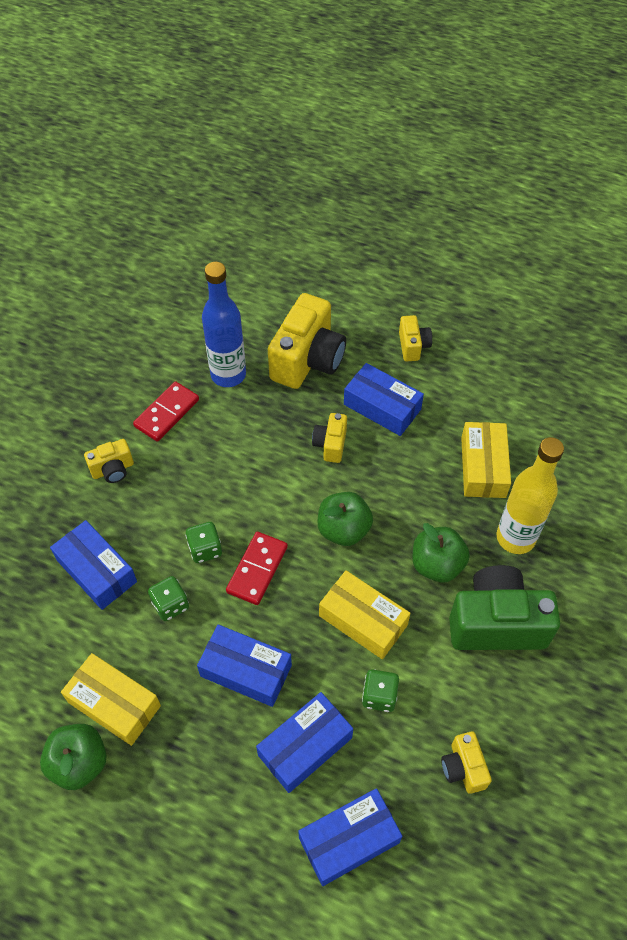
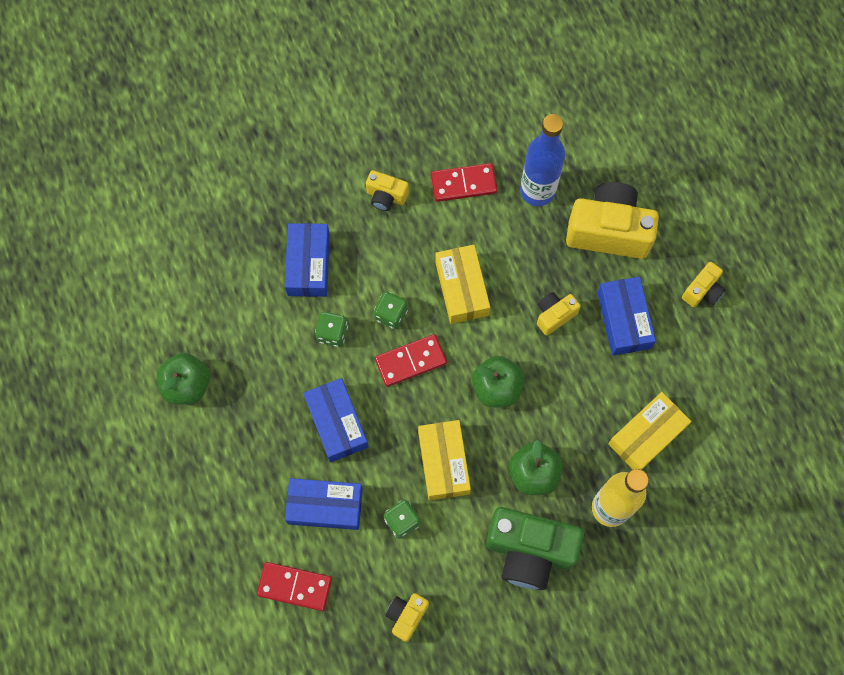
camera: 45 degrees right, 15 degrees up
yellow box [61,653,161,746] -> yellow box moved to [435,245,490,324]
yellow camera [268,293,346,389] -> yellow camera turned 150 degrees counterclockwise [566,182,659,259]
blue box [298,788,402,886] -> red domino [257,562,332,611]
green camera [449,565,560,650] -> green camera turned 150 degrees clockwise [486,507,584,590]

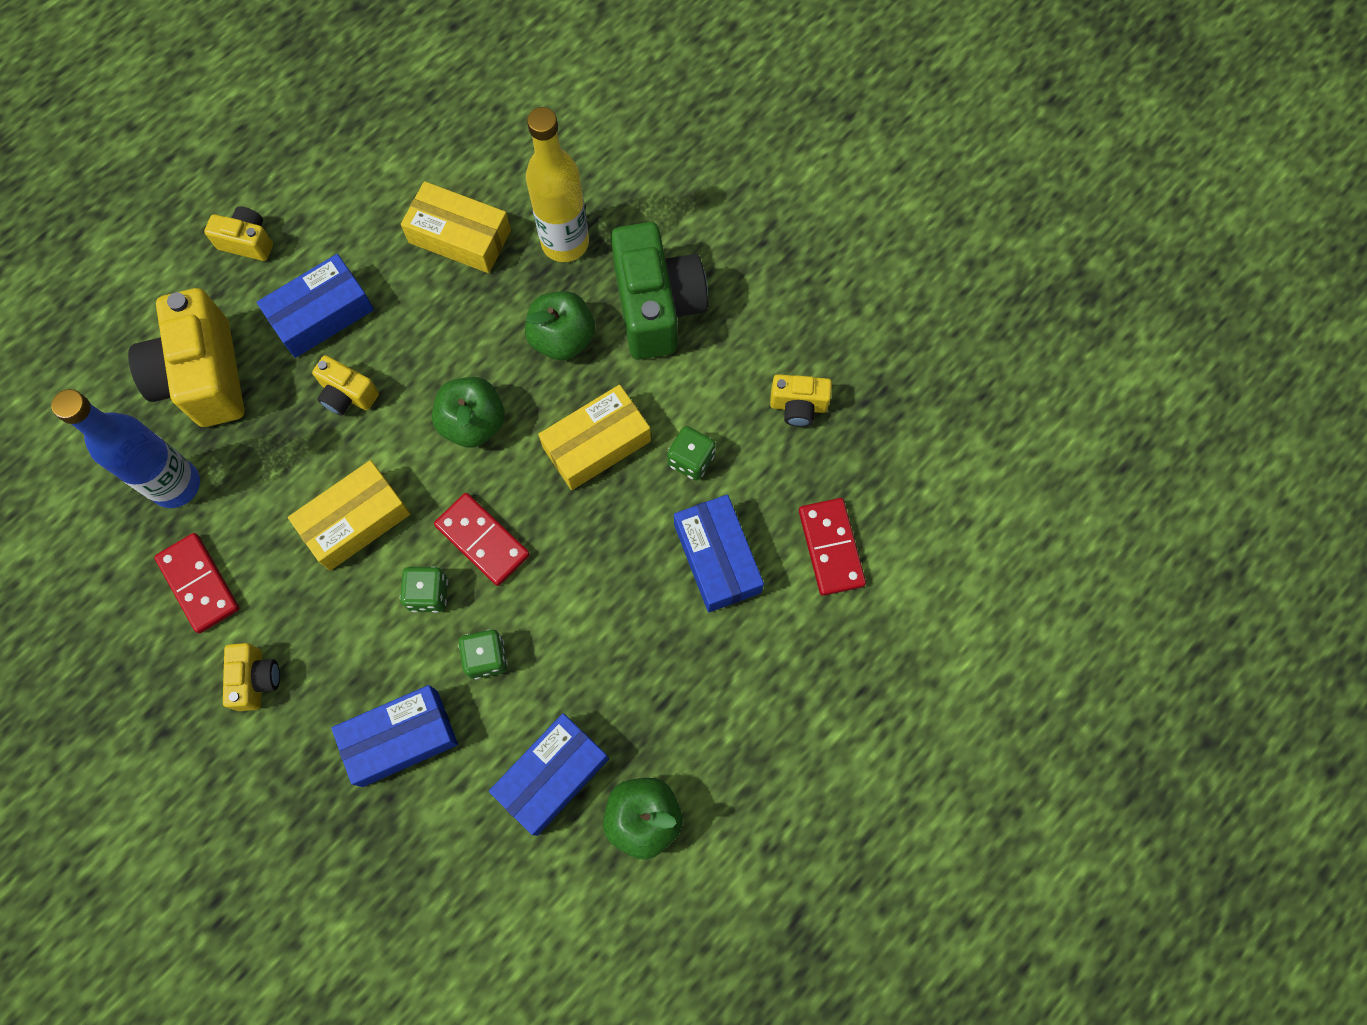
camera: 115 degrees left, 0 degrees up
blue box [303,378,368,462] -> blue box moved to [489,713,609,836]

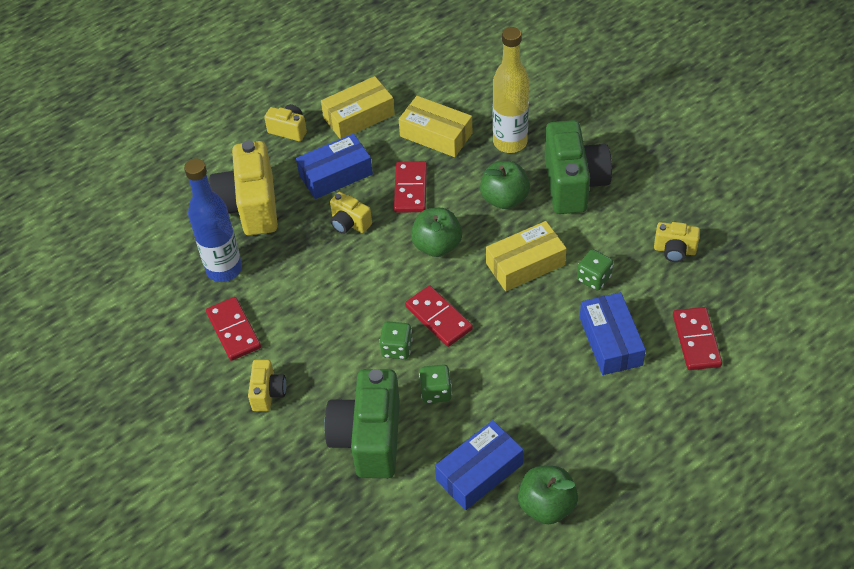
camera: 10 degrees right, 20 degrees down
yellow box [288,460,411,571] -> yellow box moved to [321,76,395,139]
blue box [331,685,458,787] -> green camera [324,369,400,478]
none -> red domino [394,161,427,213]

